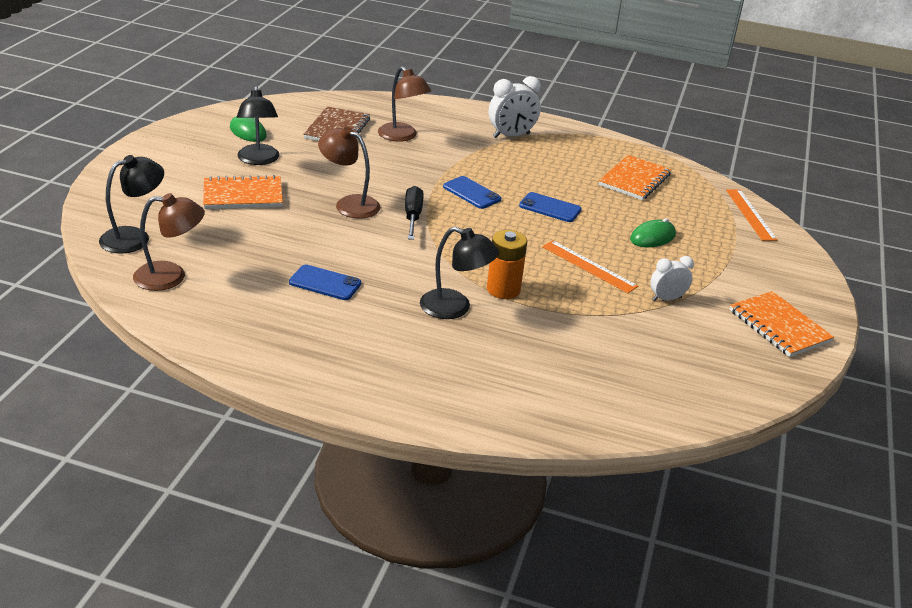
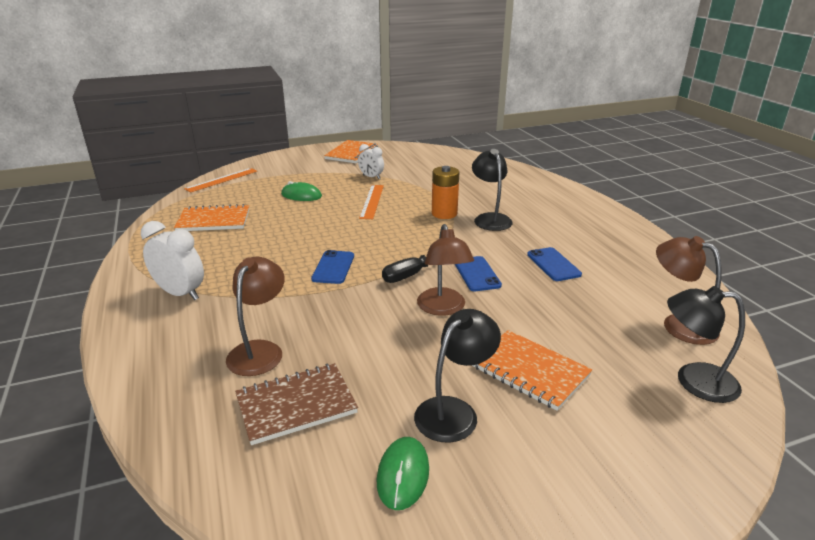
camera: 125 degrees left, 5 degrees down
blue phone [519,192,581,222] -> blue phone moved to [455,256,502,291]

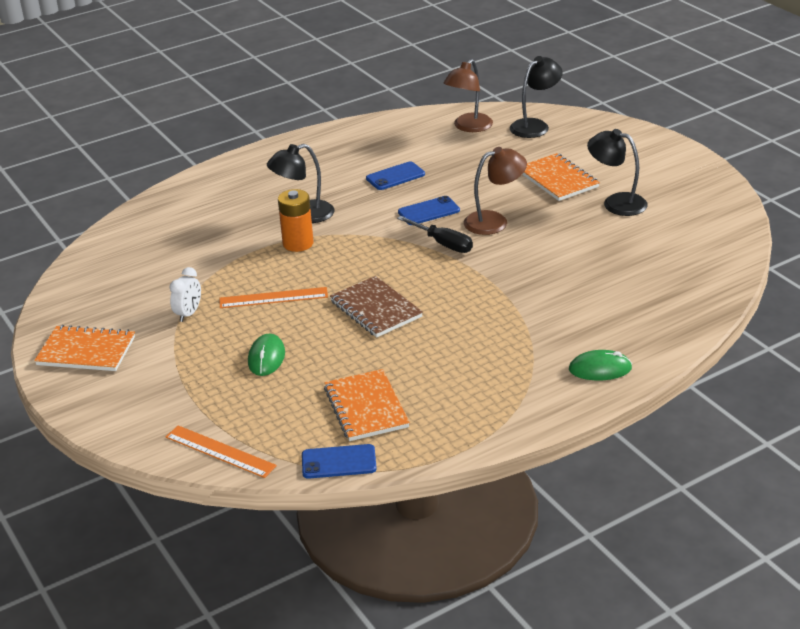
camera: 100 degrees left, 5 degrees up
white clock [141,221,204,300] -> none
brown lamp [226,257,285,376] -> none
brown notebook [235,363,358,445] -> brown notebook moved to [330,276,423,337]
blue phone [311,250,354,284] -> blue phone moved to [302,444,377,479]
green mouse [377,437,429,510] -> green mouse moved to [569,350,632,380]
orange notebook [472,330,592,411] -> orange notebook turned 60 degrees counterclockwise [522,153,600,201]
black lamp [667,286,745,403] -> black lamp turned 135 degrees counterclockwise [510,56,563,138]

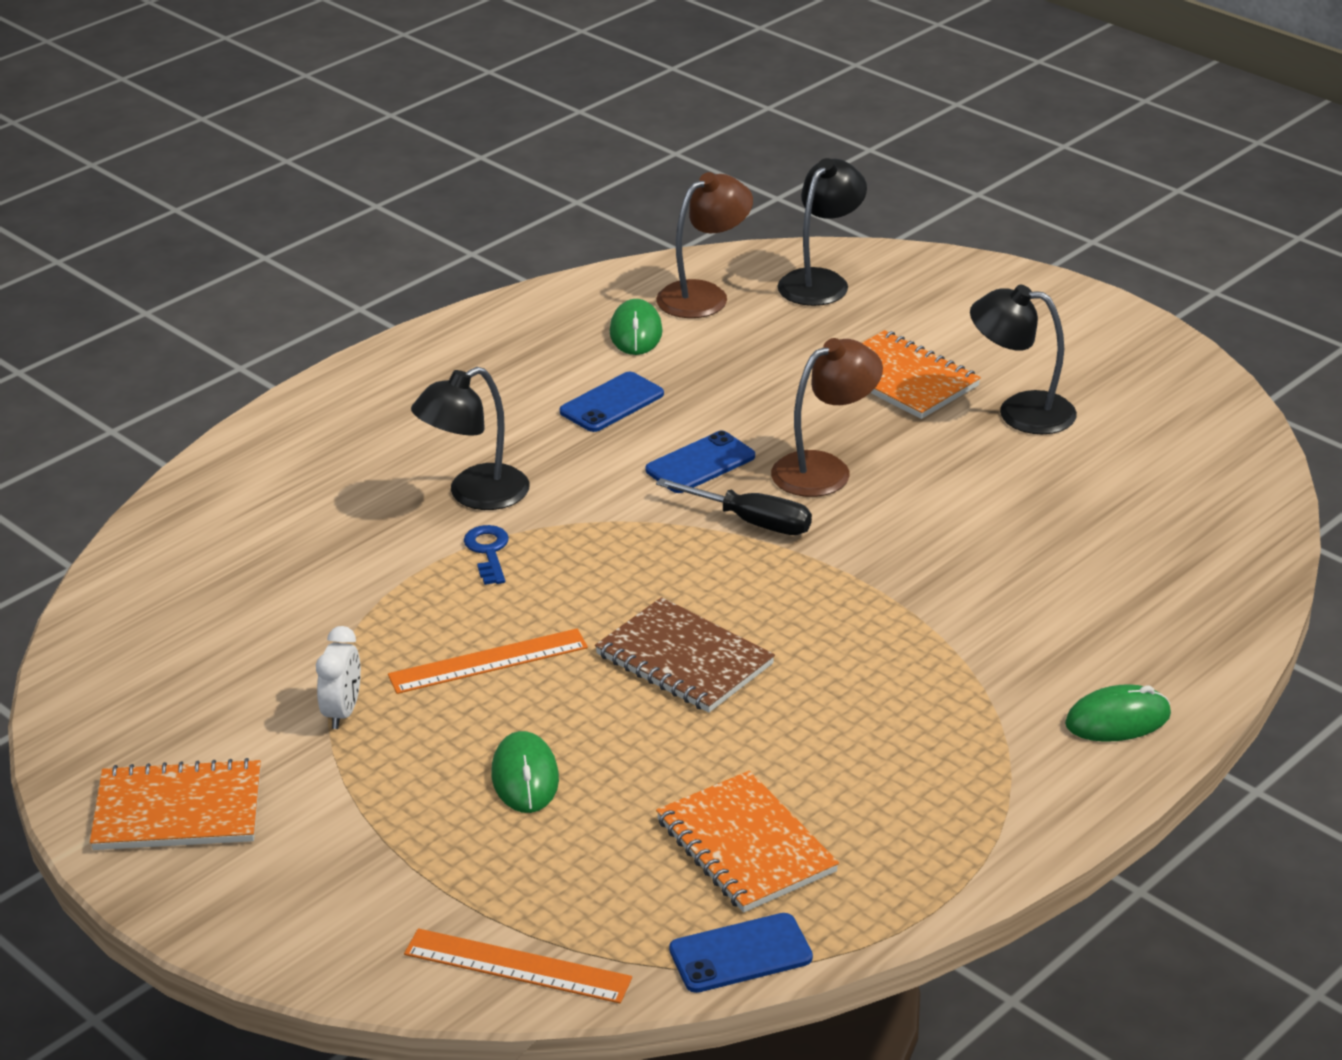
camera: 15 degrees left, 0 degrees up
orange battery [278,189,313,252] -> blue key [464,525,509,585]
brown lamp [443,59,493,132] -> brown lamp turned 150 degrees counterclockwise [656,172,753,318]
none -> green mouse [610,299,663,355]

